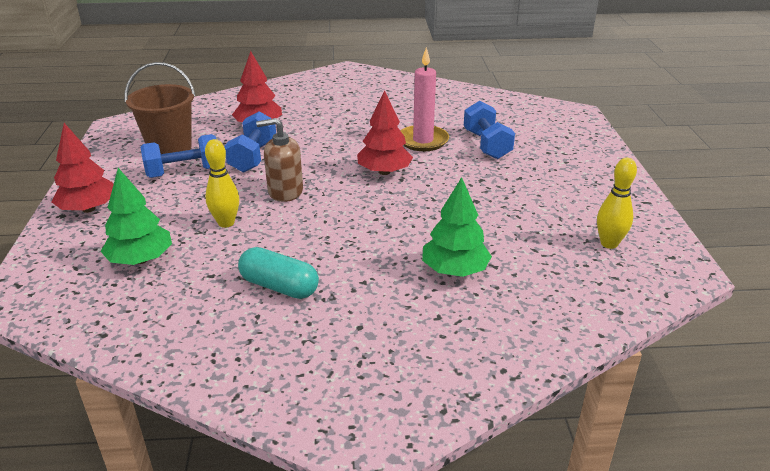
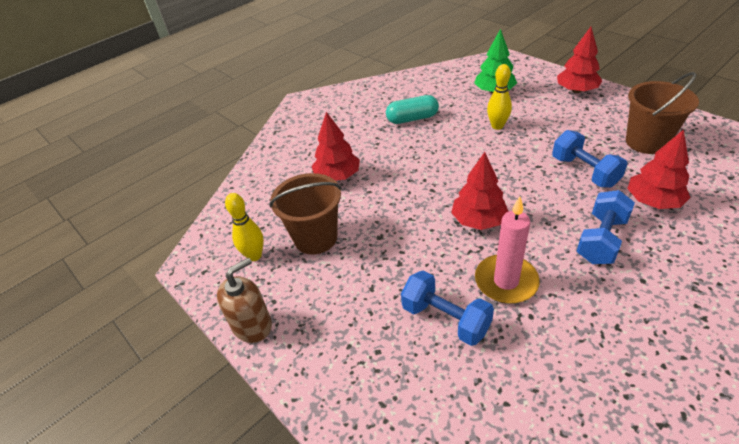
camera: 145 degrees right, 10 degrees up
blue dumbbell [140,134,216,178] -> blue dumbbell moved to [577,190,635,264]
brown soap dispenser [256,118,303,202] -> brown soap dispenser moved to [217,258,272,343]
green tree [422,177,492,277] -> red tree [311,112,360,181]
none -> brown bucket [269,173,342,255]

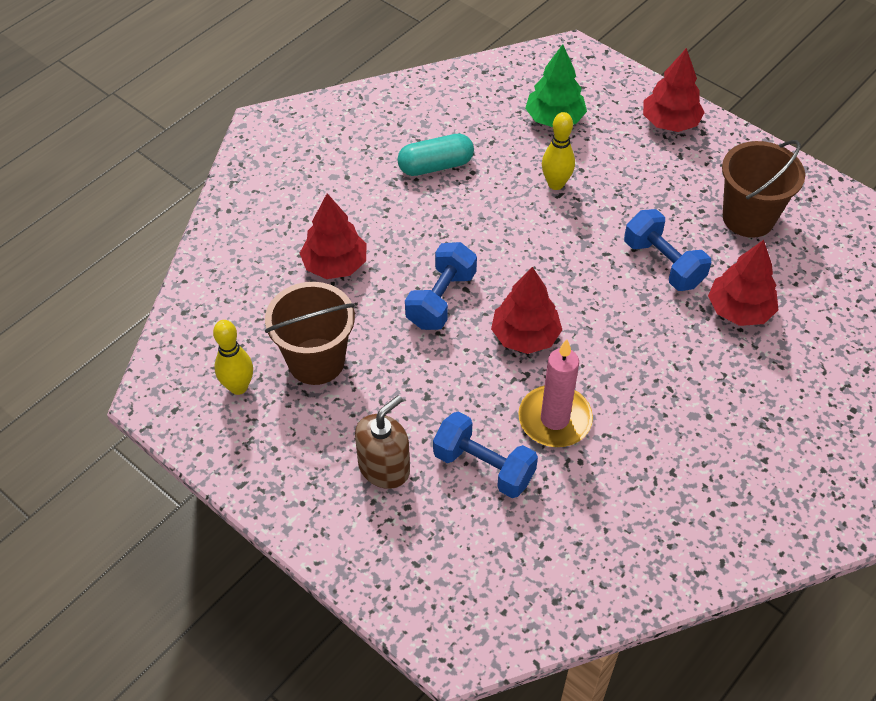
camera: 10 degrees left, 10 degrees up
brown soap dispenser [217,258,272,343] -> brown soap dispenser moved to [355,395,410,489]
blue dumbbell [577,190,635,264] -> blue dumbbell moved to [405,242,477,330]

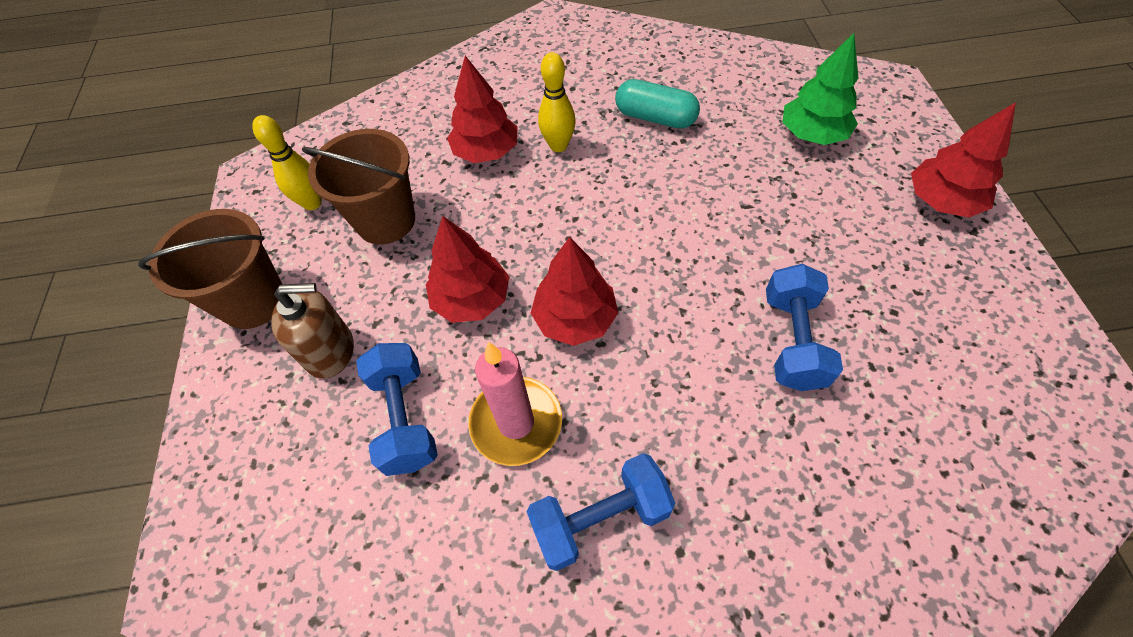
camera: 45 degrees right, 5 degrees up
blue dumbbell [405,242,477,330] -> blue dumbbell moved to [527,453,675,571]
yellow bowling pin [542,112,575,190] -> yellow bowling pin moved to [538,52,576,152]
red tree [708,240,779,326] -> red tree moved to [426,216,509,323]
brown bucket [722,140,805,238] -> brown bucket moved to [138,209,282,329]

